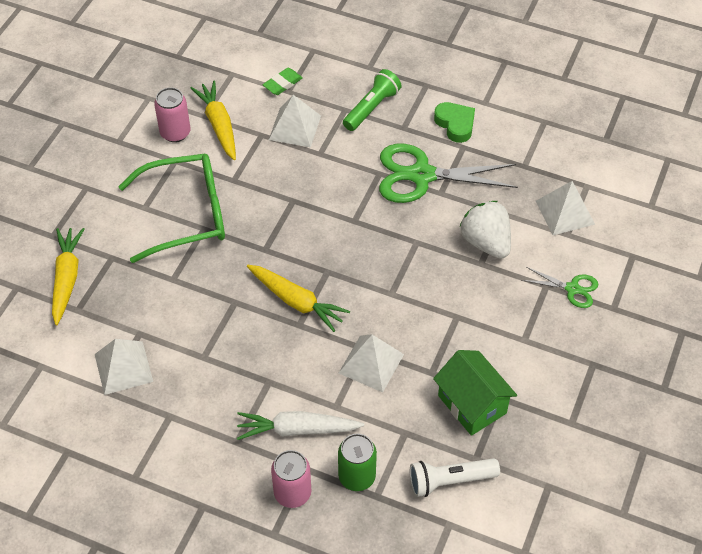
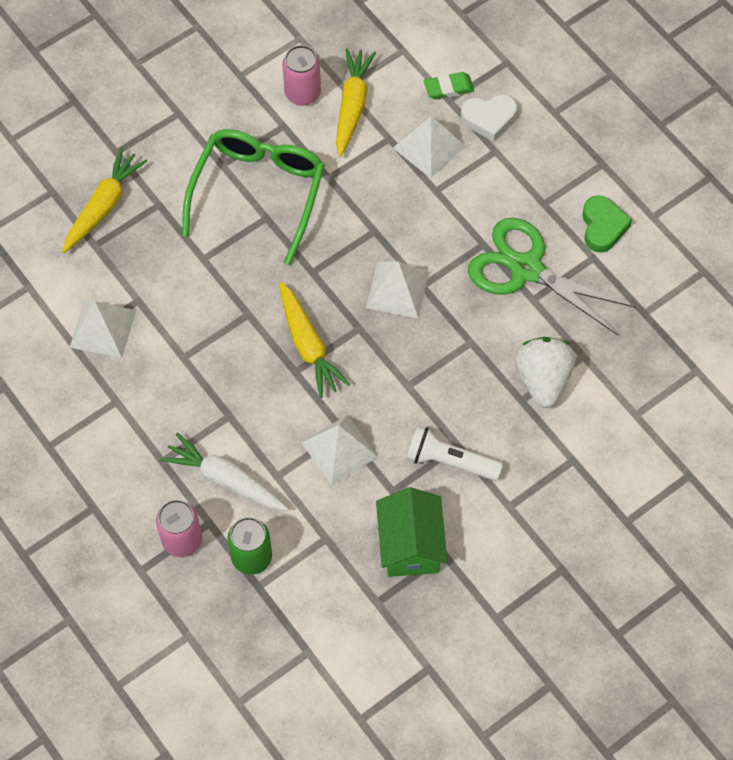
camera: 30 degrees right, 10 degrees up
green glasses [118,154,225,263] -> green glasses turned 90 degrees counterclockwise [182,129,325,265]
green flashlight [343,69,402,131] -> none
white flashlight [410,458,500,497] -> white flashlight moved to [406,425,503,481]
green scissors [521,267,598,308] -> none
white pyramid [536,181,595,235] -> white pyramid moved to [366,262,429,318]
none -> white heart [461,94,517,142]

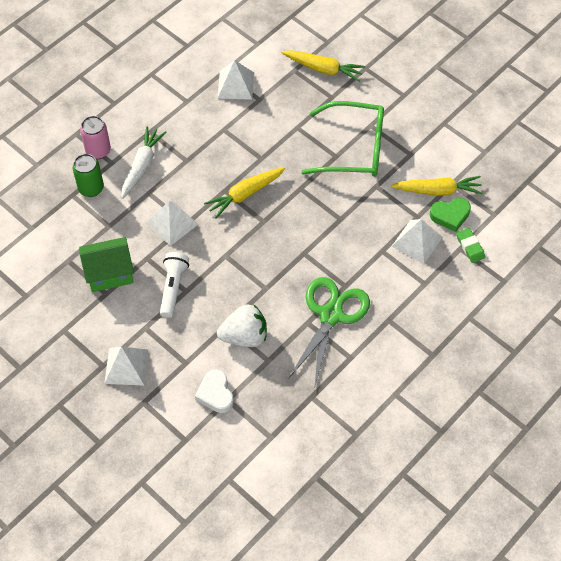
camera: 80 degrees right, 5 degrees down
pink can [282,45,321,106] -> none
white pyramid [366,262,429,318] -> white pyramid moved to [104,347,148,385]
white heart [461,94,517,142] -> white heart moved to [195,369,234,413]
green heart [582,195,632,253] -> green heart moved to [430,198,471,232]

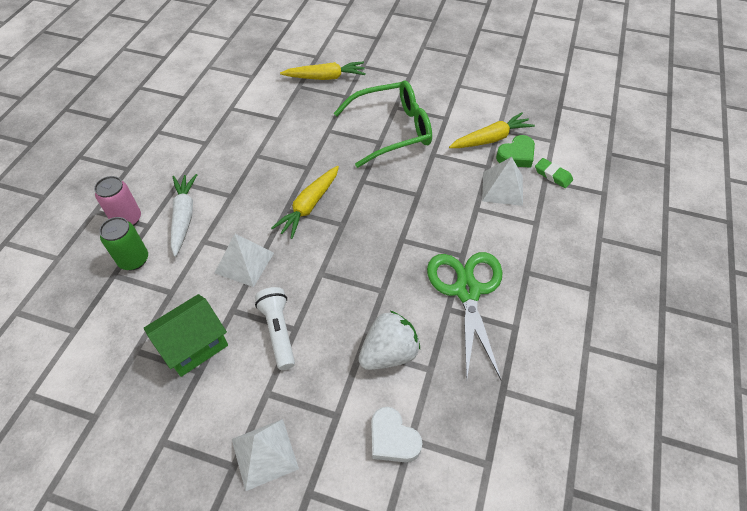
camera: 25 degrees left, 5 degrees down
white pyramid [217,60,254,100] -> none

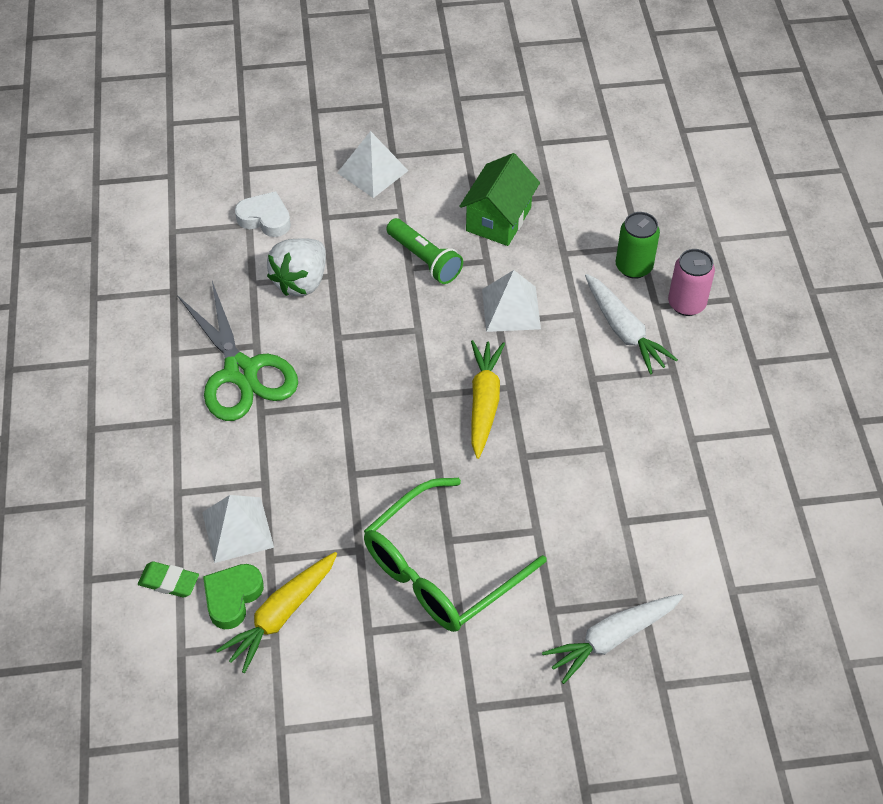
camera: 155 degrees right, 0 degrees up
white flashlight [255,287,295,370] -> green flashlight [386,218,463,284]
yellow carrot [280,62,366,80] -> white carrot [542,594,683,684]

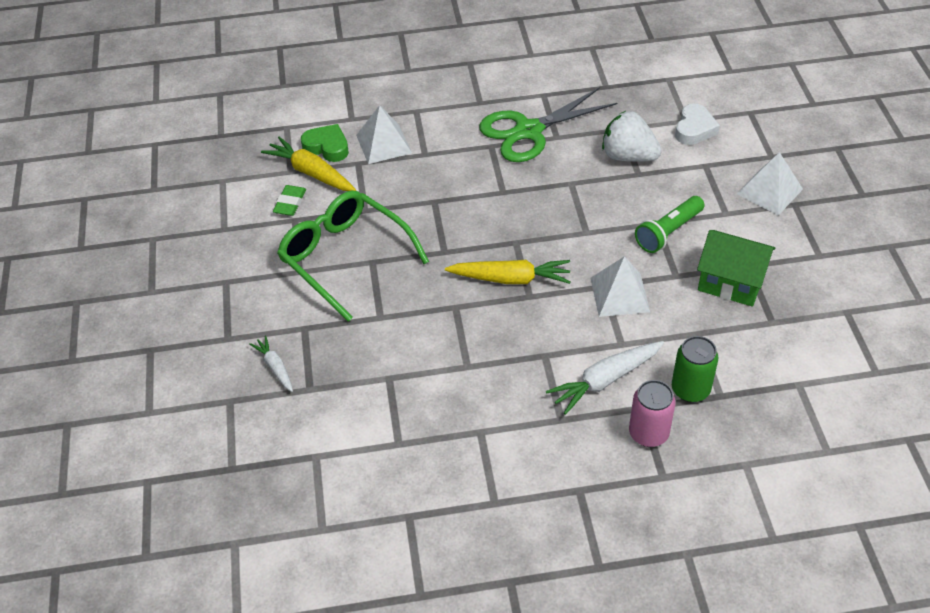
camera: 90 degrees right, 5 degrees down
green eraser [138,562,199,597] -> green eraser moved to [273,185,306,216]
white carrot [542,594,683,684] -> white carrot [250,336,293,392], size x0.59

